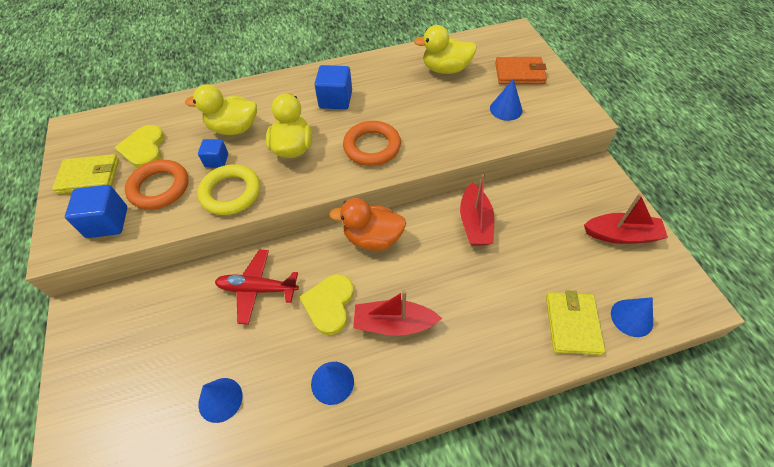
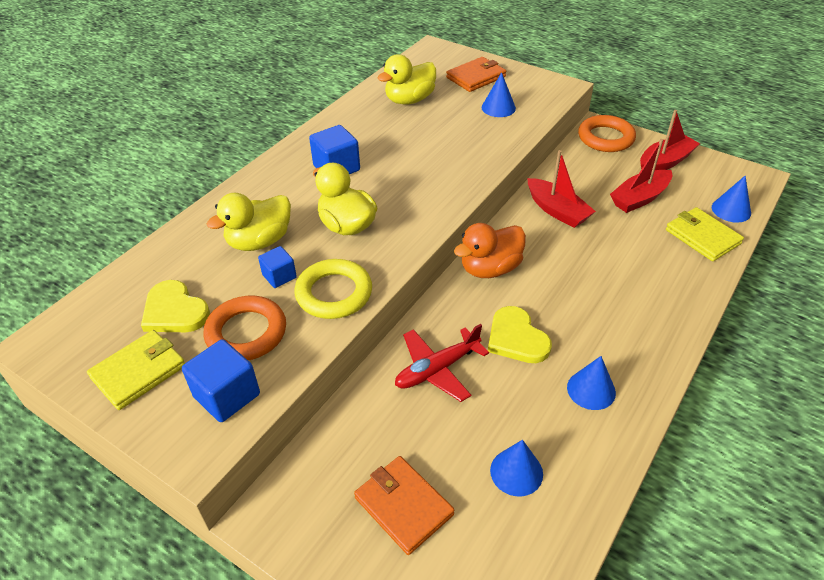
camera: 40 degrees left, 10 degrees down
orange ring [343,121,401,166] -> orange ring moved to [578,115,636,152]
red boat [353,290,442,336] -> red boat moved to [610,139,672,213]
none -> orange wallet [354,456,455,555]

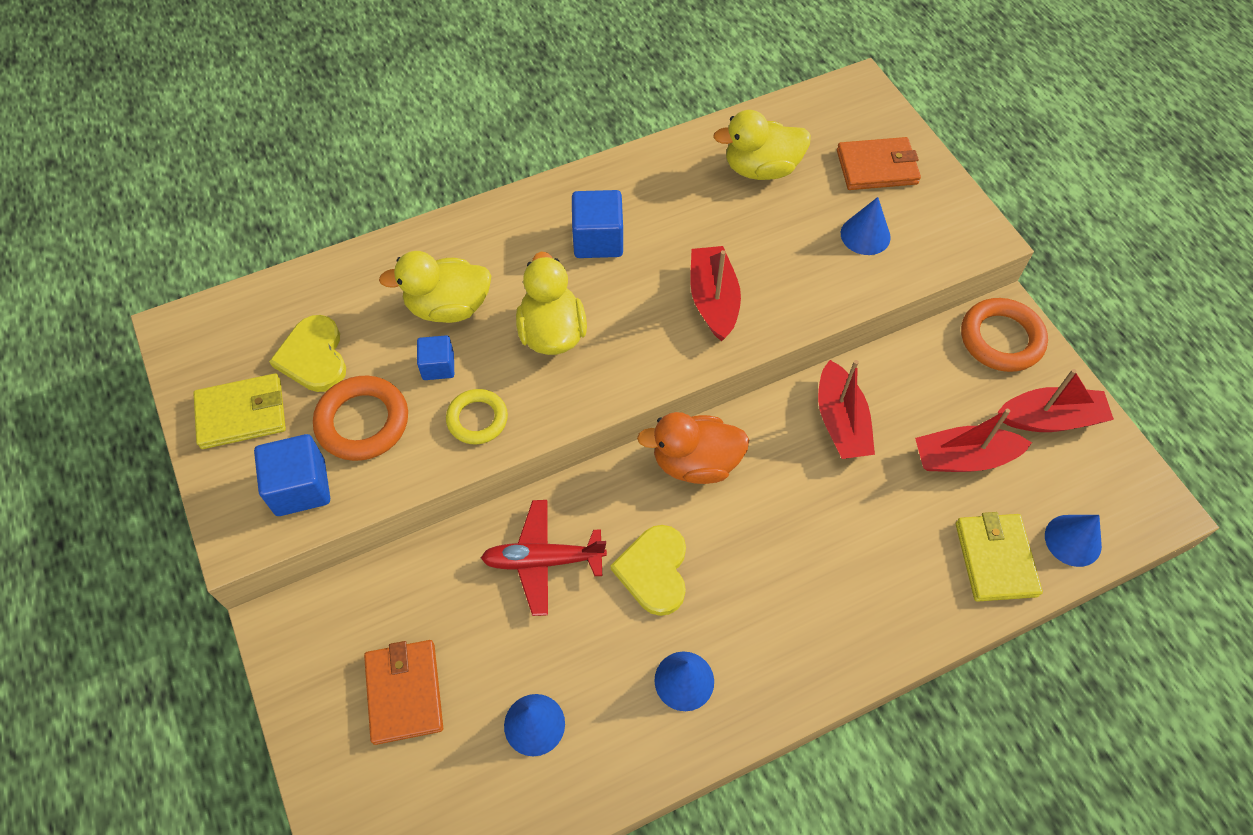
camera: 30 degrees right, 15 degrees up
yellow ring [294,259,372,319] -> yellow ring [446,389,508,444], size x0.66
none -> red boat [690,246,741,341]

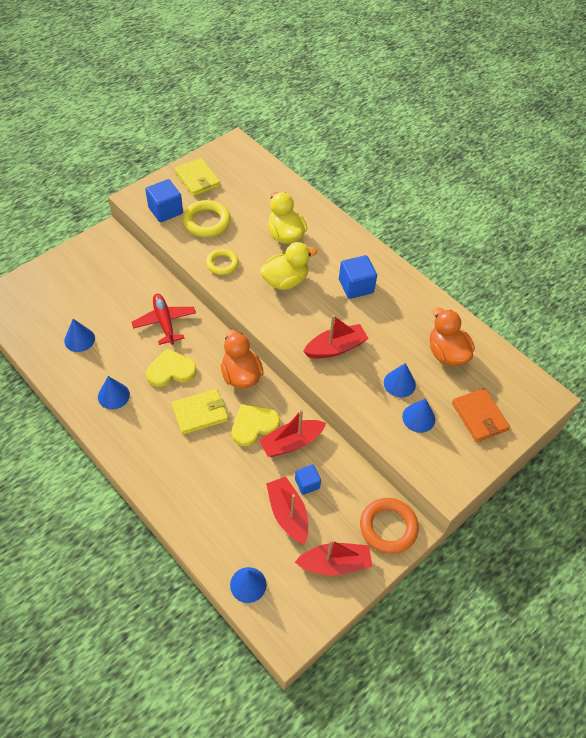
camera: 70 degrees right, 5 degrees down
yellow heart [269,315,346,392] -> yellow heart moved to [232,404,280,446]
orange ring [313,376,408,461] -> yellow ring [183,200,231,237]
orange wallet [364,640,443,745] -> none
blue cube [417,335,454,380] -> blue cube moved to [295,464,321,495]
yellow duck [713,110,811,180] -> orange duck [430,308,475,366]
yellow wallet [956,512,1043,602] -> yellow wallet moved to [172,389,228,435]
red boat [998,369,1114,432] -> red boat turned 75 degrees counterclockwise [295,539,372,576]
none -> blue cone [384,363,416,397]

